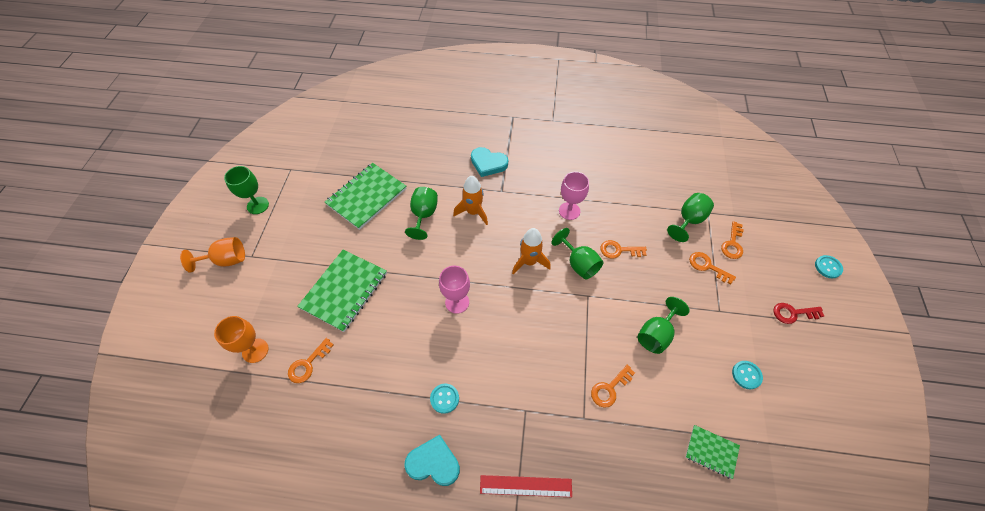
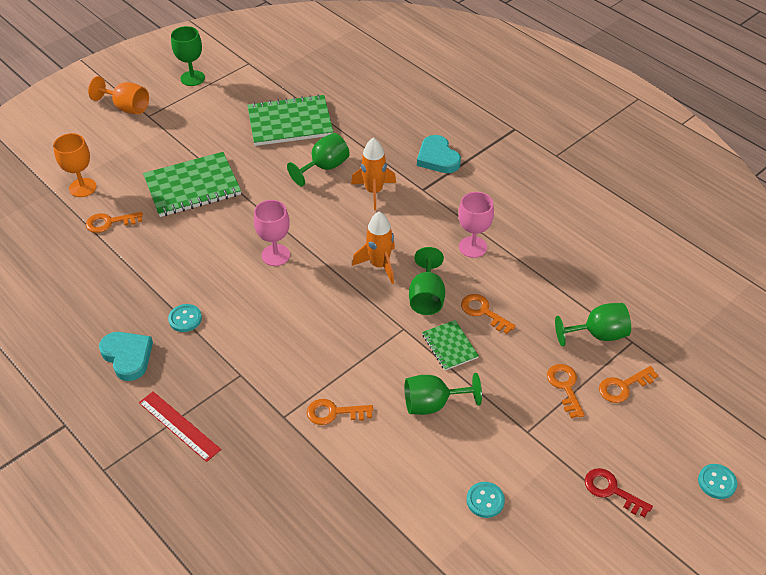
camera: 40 degrees right, 10 degrees down
green notebook [685,425,740,479] -> green notebook moved to [422,320,479,370]

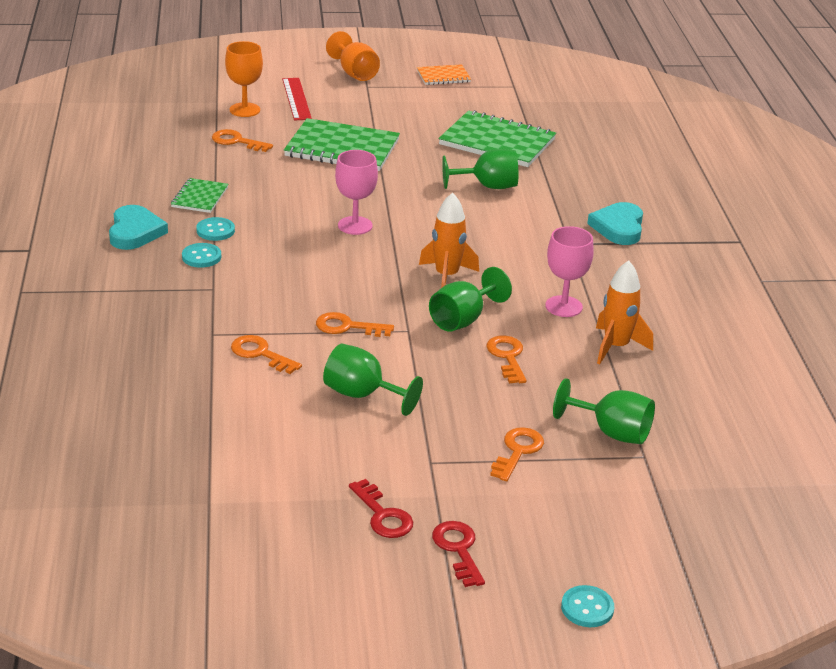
camera: 35 degrees right, 15 degrees down
red ruler [139,391,221,462] -> red ruler moved to [282,78,312,120]
green goblet [171,26,205,86] -> orange notebook [417,64,471,85]
orange rocket [351,137,396,210] -> orange rocket moved to [596,260,653,365]
green notebook [422,320,479,370] -> green notebook moved to [171,178,228,213]
turquoise button [467,482,505,518] -> turquoise button moved to [182,243,221,268]
orange key [599,366,658,403] -> orange key moved to [316,312,394,337]
none -> red key [349,479,413,538]

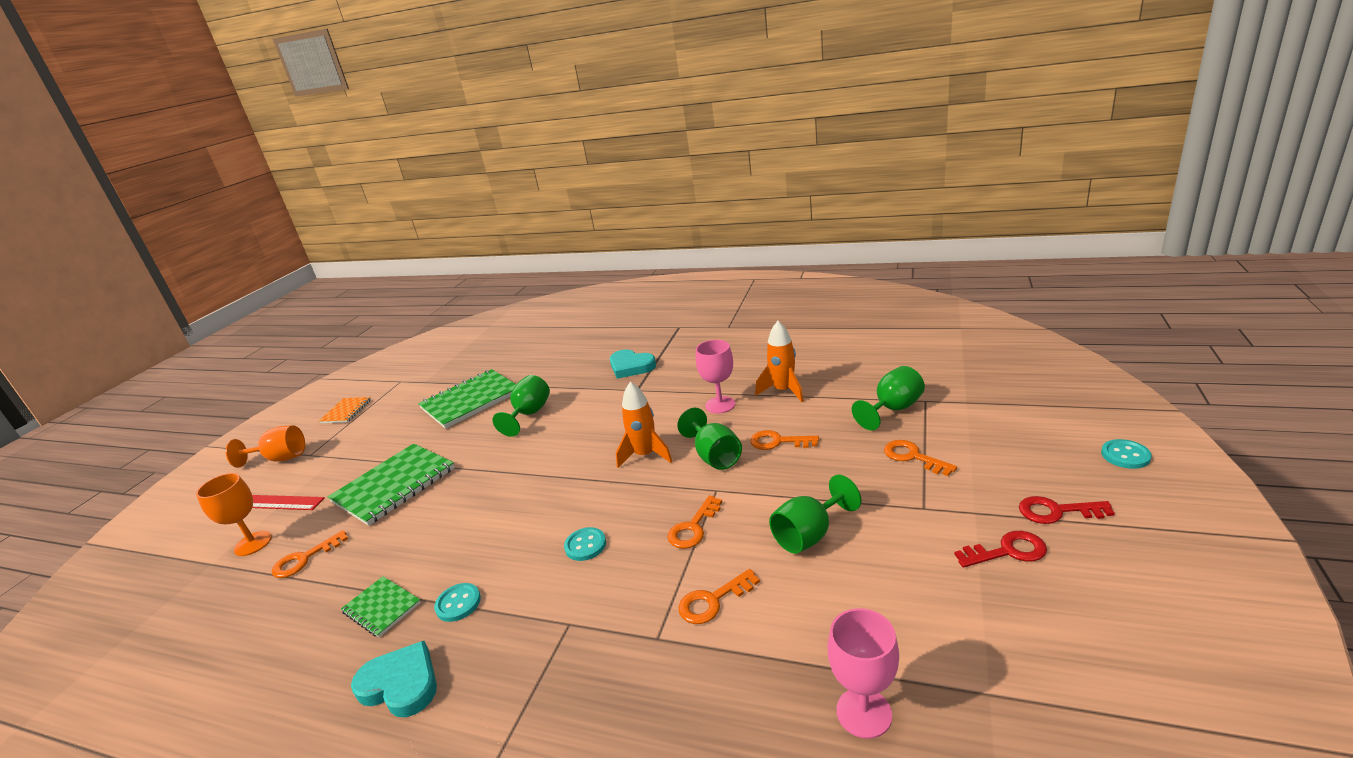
camera: 60 degrees left, 5 degrees down
turquoise button [182,243,221,268] -> turquoise button moved to [564,527,606,561]
pink goblet [335,150,378,235] -> pink goblet moved to [828,608,899,739]

